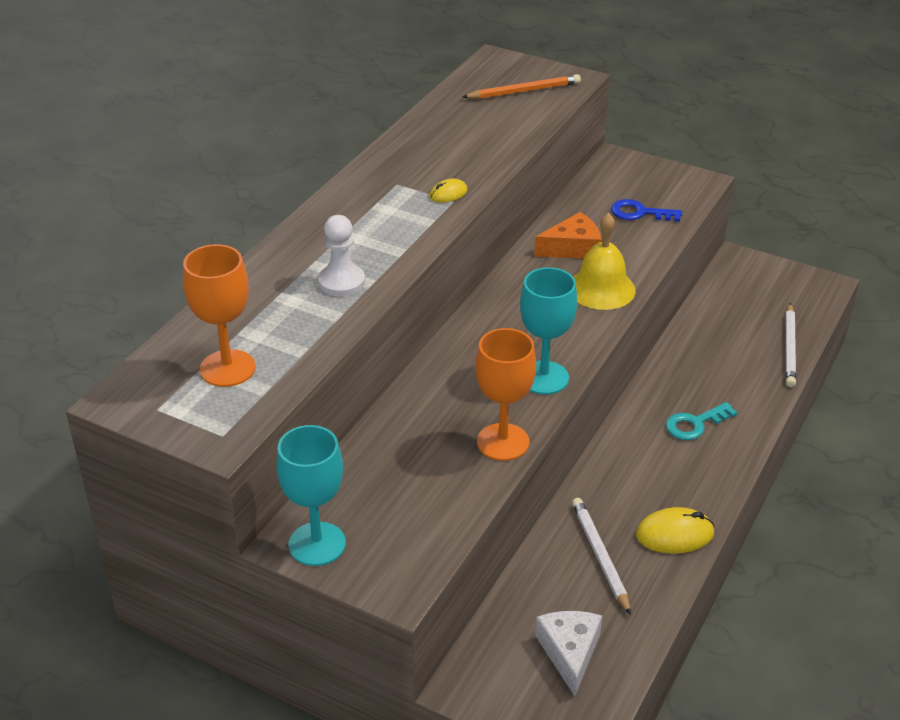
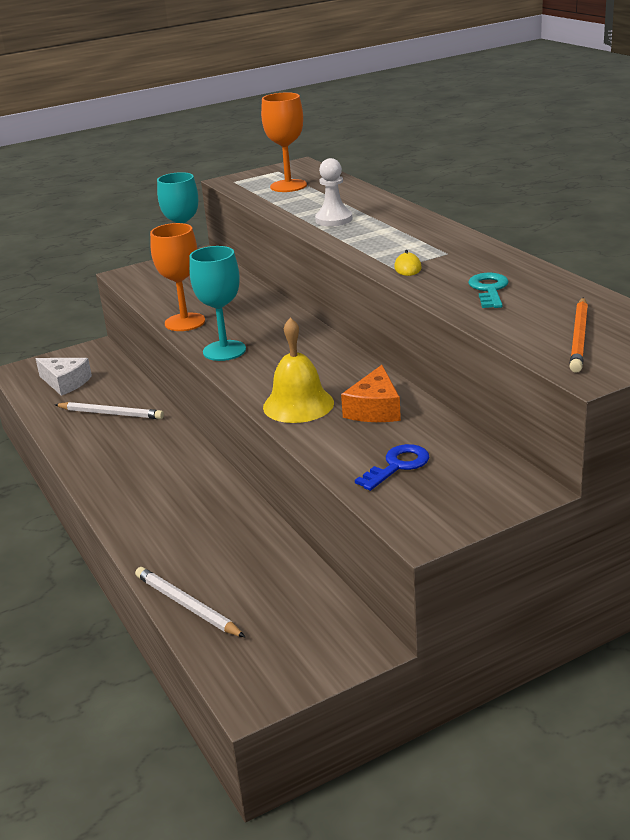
camera: 125 degrees right, 10 degrees down
yellow mouse [636,507,715,554] -> none
turquoise key [666,402,737,440] -> turquoise key moved to [468,273,509,308]

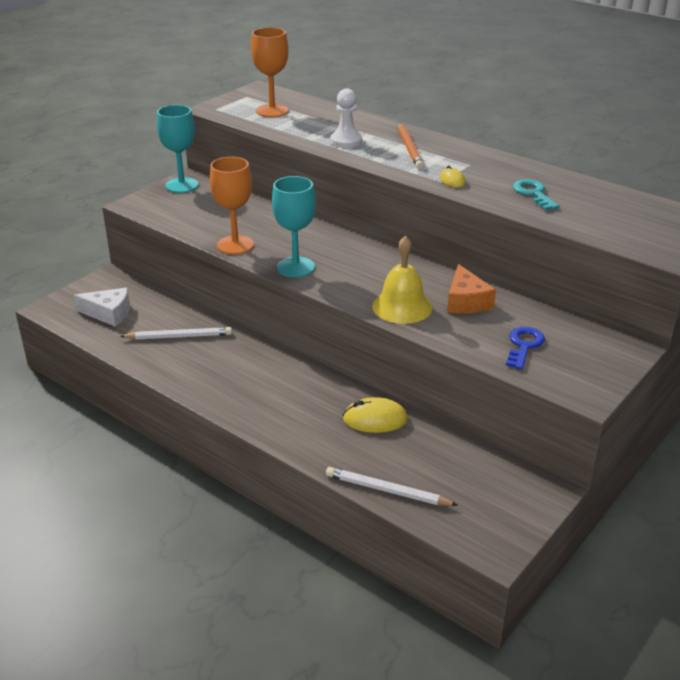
camera: 25 degrees left, 5 degrees up
orange pencil [569,298,588,373] -> orange pencil moved to [398,123,424,169]
none -> yellow mouse [343,397,408,433]

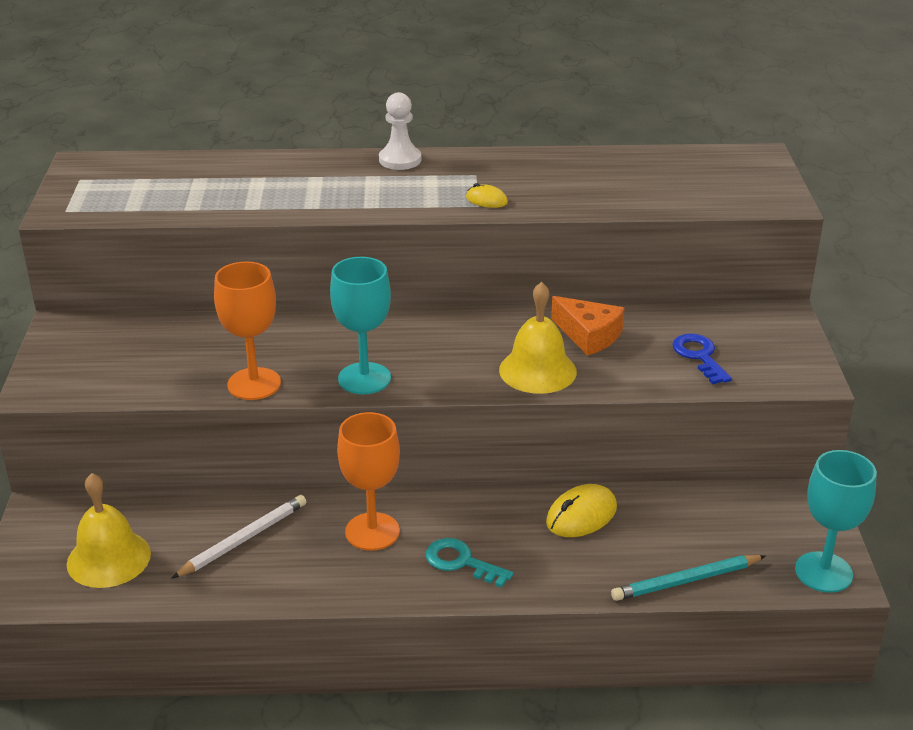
camera: 40 degrees left, 0 degrees up
white cheese [74,288,130,327] -> yellow bell [67,473,151,588]
turquoise goblet [157,105,198,193] -> turquoise goblet moved to [795,450,877,593]
orange goblet [251,27,289,117] -> orange goblet moved to [337,412,400,551]
white pencil [326,467,458,506] -> turquoise pencil [611,555,766,601]
white pawn [330,88,363,148] -> white pawn moved to [379,92,421,170]
orange pencil [398,123,424,169] -> none
turquoise key [513,179,559,210] -> turquoise key moved to [426,538,513,588]

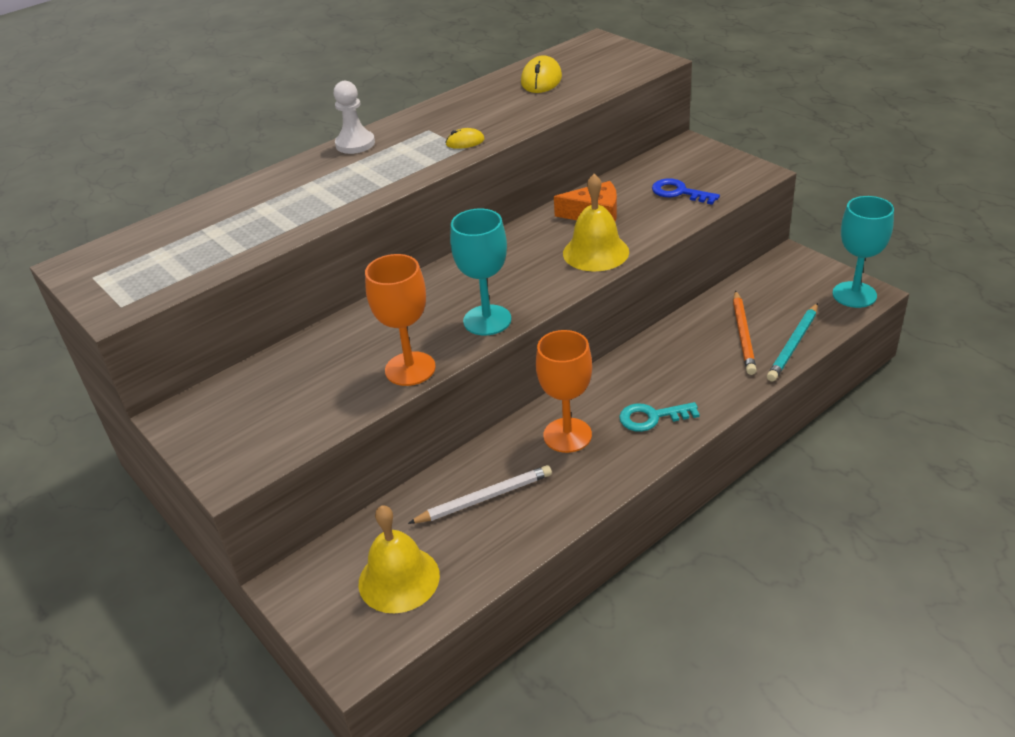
camera: 35 degrees left, 5 degrees up
white pencil [171,495,306,579] -> white pencil turned 60 degrees clockwise [408,465,552,524]
yellow mouse [546,484,617,537] -> yellow mouse moved to [521,55,562,93]
none -> orange pencil [733,290,757,375]

